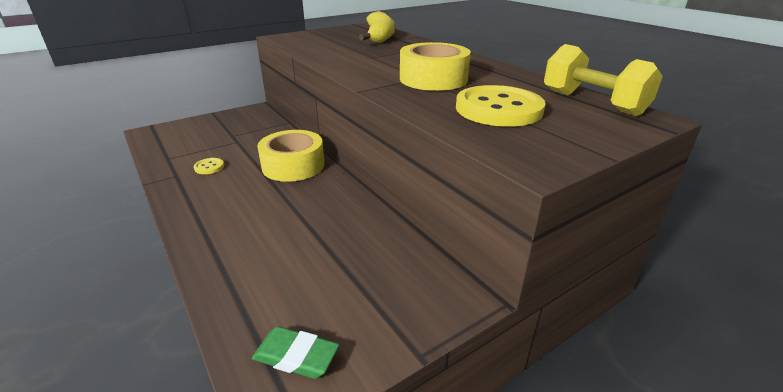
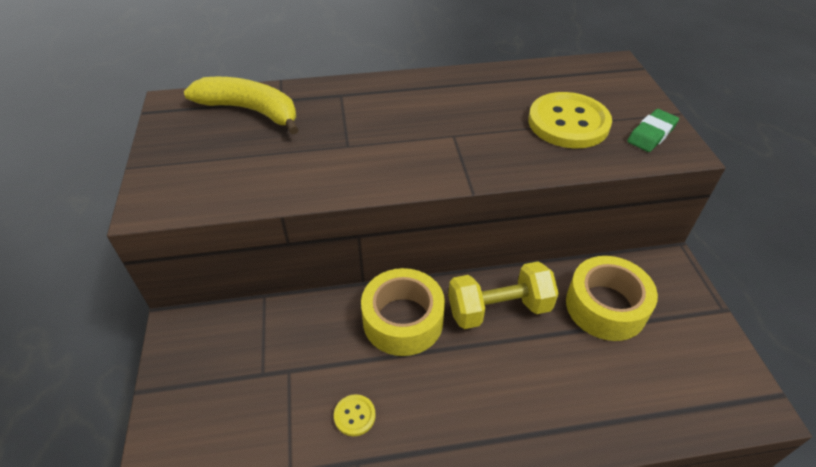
camera: 65 degrees left, 15 degrees up
green eraser [252,326,339,379] -> green eraser moved to [627,109,679,152]
yellow tape [400,42,471,91] -> yellow tape moved to [566,256,658,341]
yellow dumbbell [544,44,663,116] -> yellow dumbbell moved to [448,261,559,329]

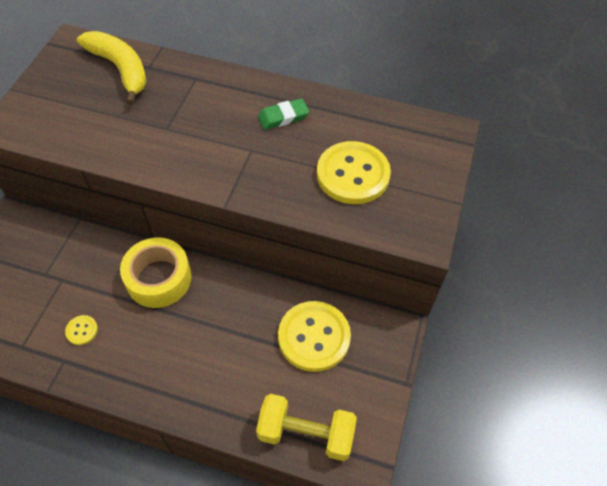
camera: 25 degrees right, 10 degrees up
yellow dumbbell [448,261,559,329] -> yellow dumbbell moved to [256,394,357,461]
yellow tape [566,256,658,341] -> yellow button [278,301,351,372]
green eraser [627,109,679,152] -> green eraser moved to [258,99,309,130]

